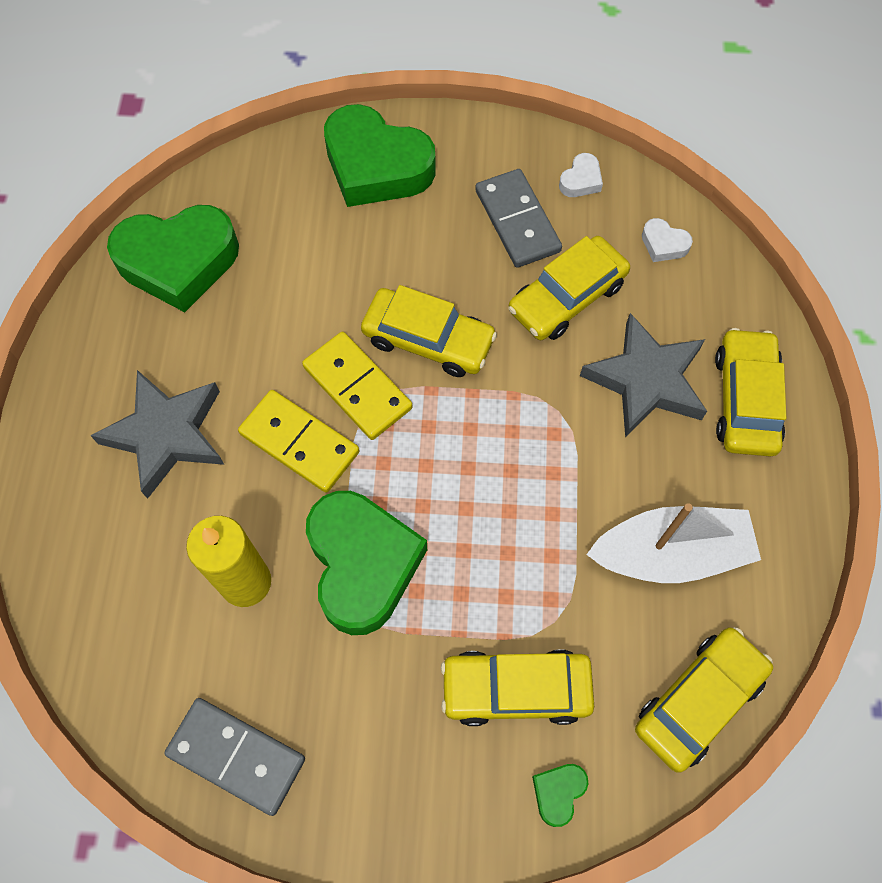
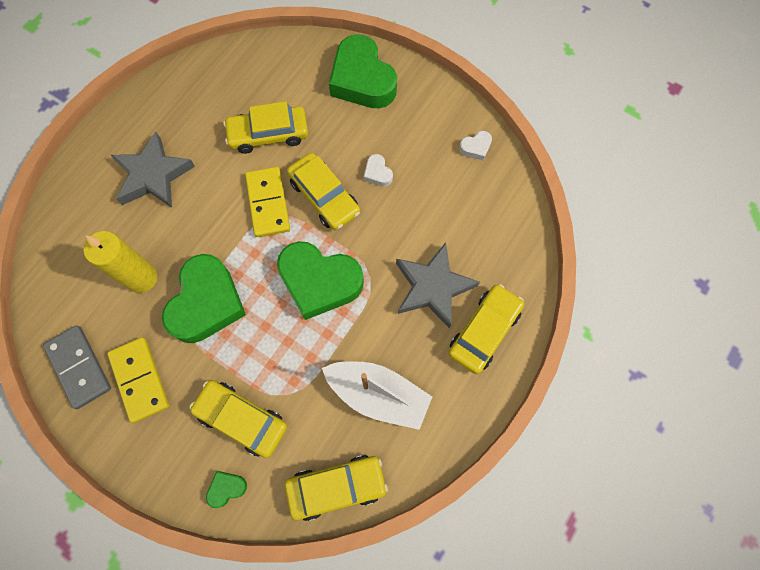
camera: 30 degrees right, 5 degrees up
green heart [107,205,239,312] -> green heart moved to [277,241,364,320]
yellow domino [238,390,360,493] -> yellow domino moved to [107,337,169,423]
grey domino [475,169,562,268] -> none
yellow car [508,236,630,340] -> yellow car moved to [223,101,308,154]
white heart [642,218,693,262] -> white heart moved to [364,154,393,187]

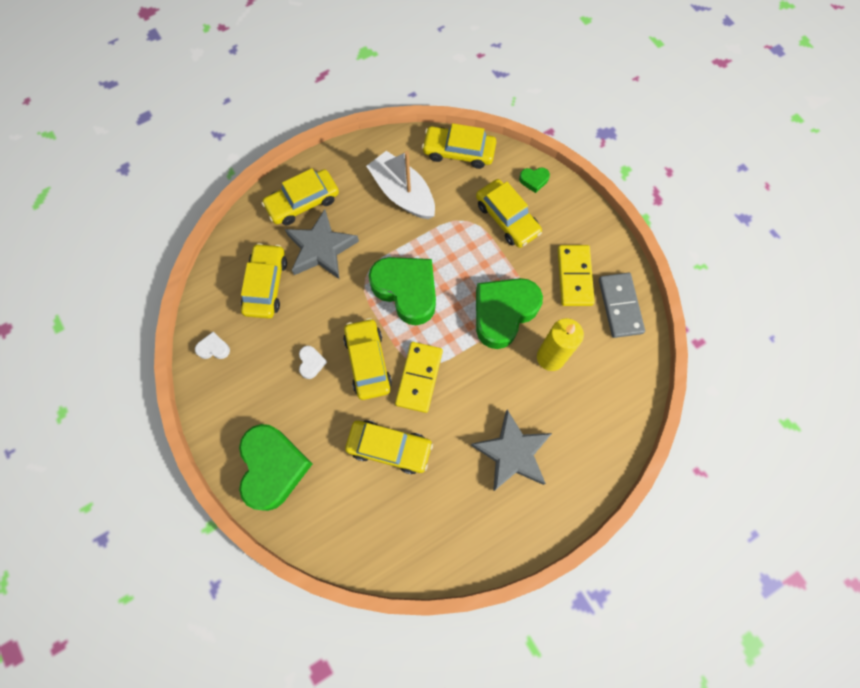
camera: 155 degrees left, 0 degrees up
none -> yellow car [241,243,287,319]

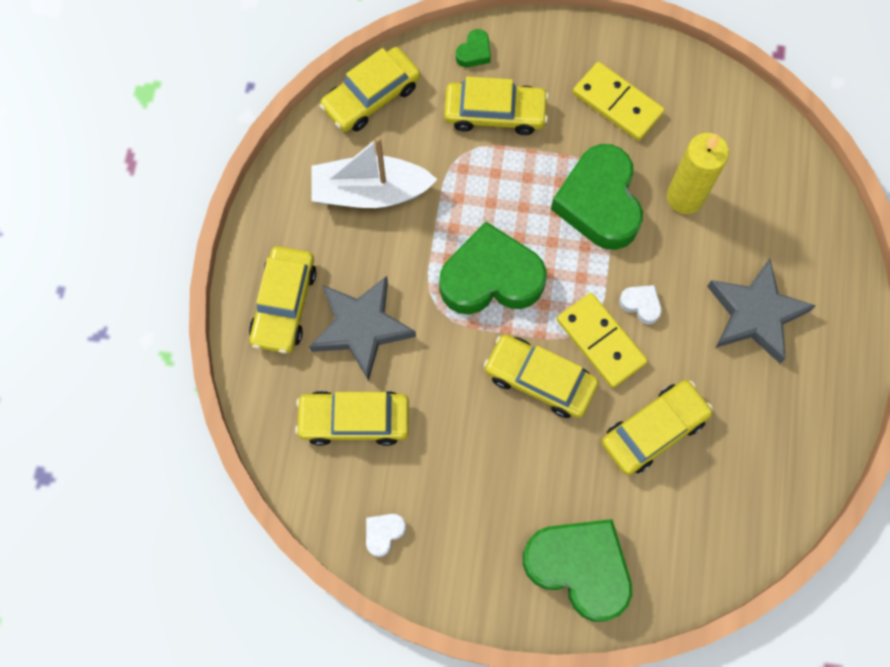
camera: 50 degrees left, 0 degrees up
yellow car [241,243,287,319] -> yellow car turned 45 degrees counterclockwise [295,391,409,446]
white heart [299,346,327,379] -> white heart moved to [619,285,662,324]
grey domino [599,273,645,338] -> none

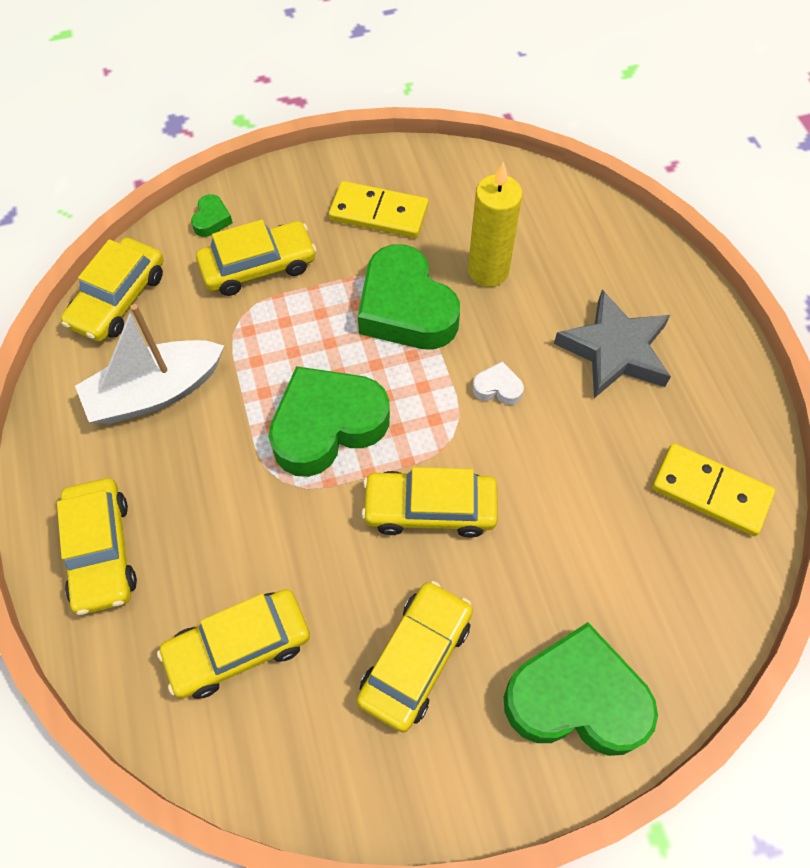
camera: 25 degrees left, 10 degrees down
grey star [309,276,416,381] -> none
white heart [366,514,406,557] -> none
yellow domino [557,293,648,388] -> yellow domino moved to [652,443,775,536]
yellow car [601,380,713,475] -> yellow car moved to [357,581,473,732]

